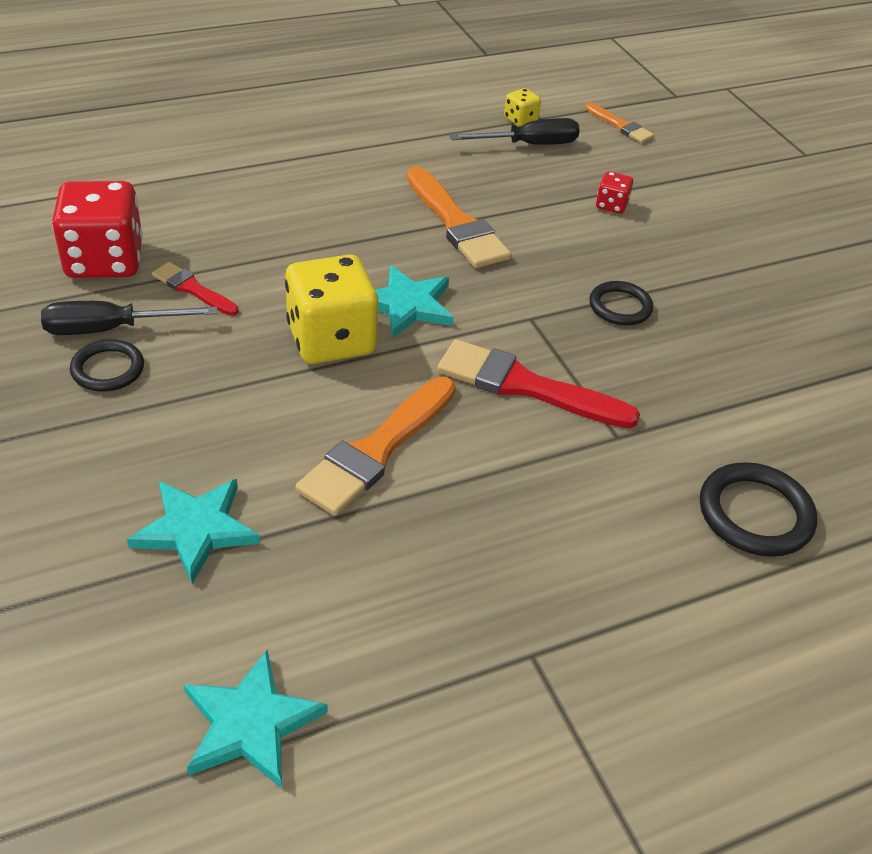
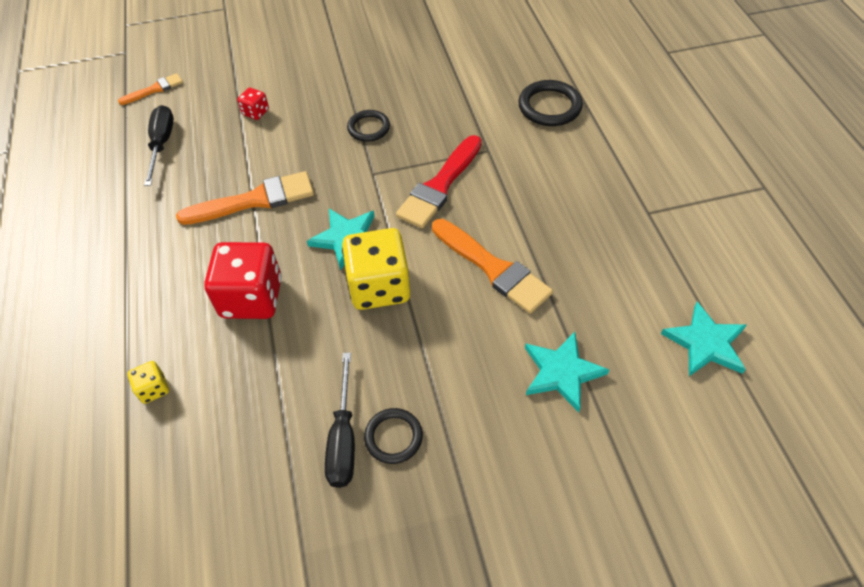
camera: 75 degrees left, 10 degrees up
red dice [52,181,143,278] -> red dice moved to [204,242,282,319]
red brush [152,262,239,316] -> none
yellow dice [504,88,541,127] -> yellow dice moved to [127,361,169,404]

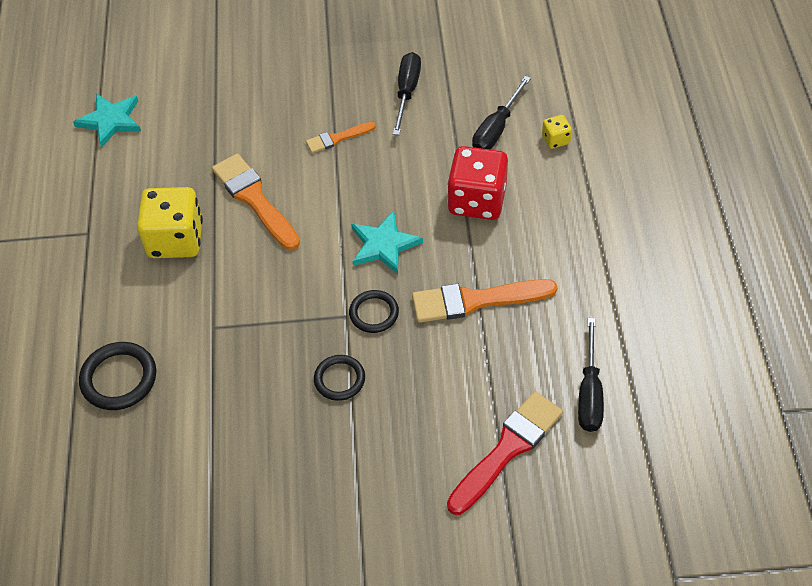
camera: 170 degrees left, 0 degrees up
orange brush [118,73,183,105] -> orange brush moved to [306,122,376,153]
red dice [237,88,269,120] -> none
yellow dice [342,228,410,310] -> yellow dice moved to [137,187,203,258]
black ring [364,408,423,464] -> black ring moved to [349,290,399,333]
red brush [396,135,482,228] -> red brush moved to [447,391,563,515]
turquoise star [525,332,609,412] -> none
none -> black screwdriver [472,76,531,150]

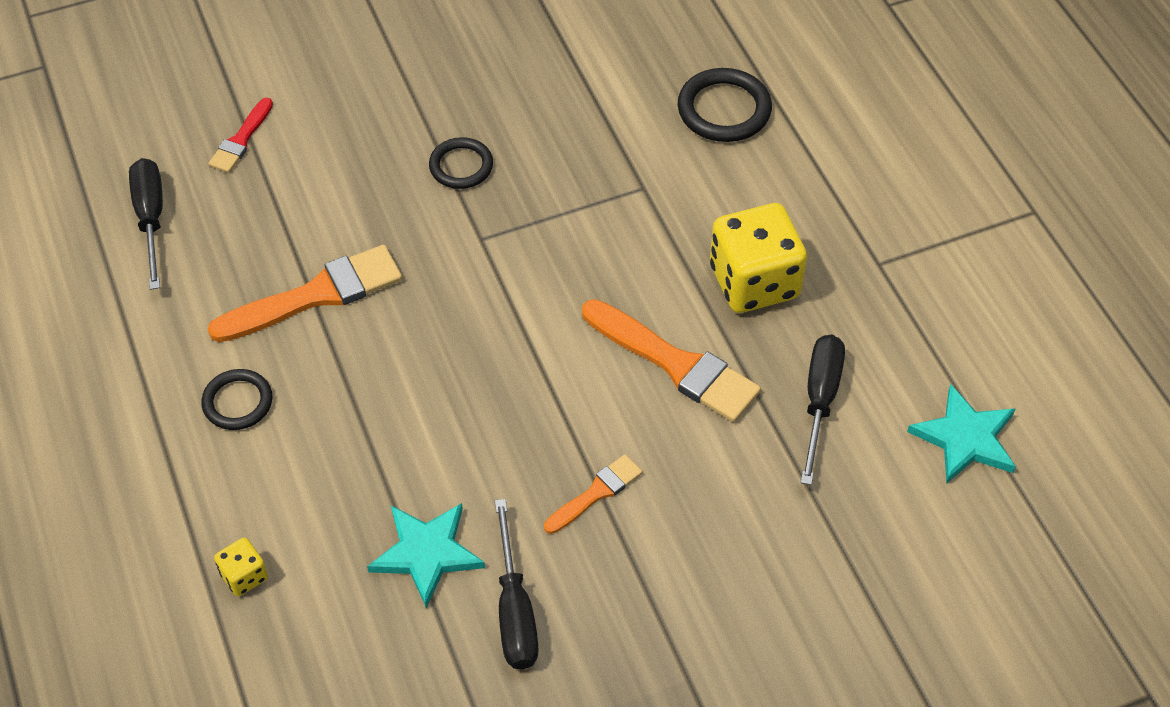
camera: 160 degrees right, 0 degrees up
black ring [349,290,399,333] -> black ring moved to [201,369,273,430]
turquoise star [351,211,423,274] -> turquoise star moved to [367,503,485,608]
red dice [447,146,508,220] -> none
red brush [447,391,563,515] -> red brush [208,98,273,173], size x0.55
black screwdriver [472,76,531,150] -> black screwdriver moved to [801,335,845,485]

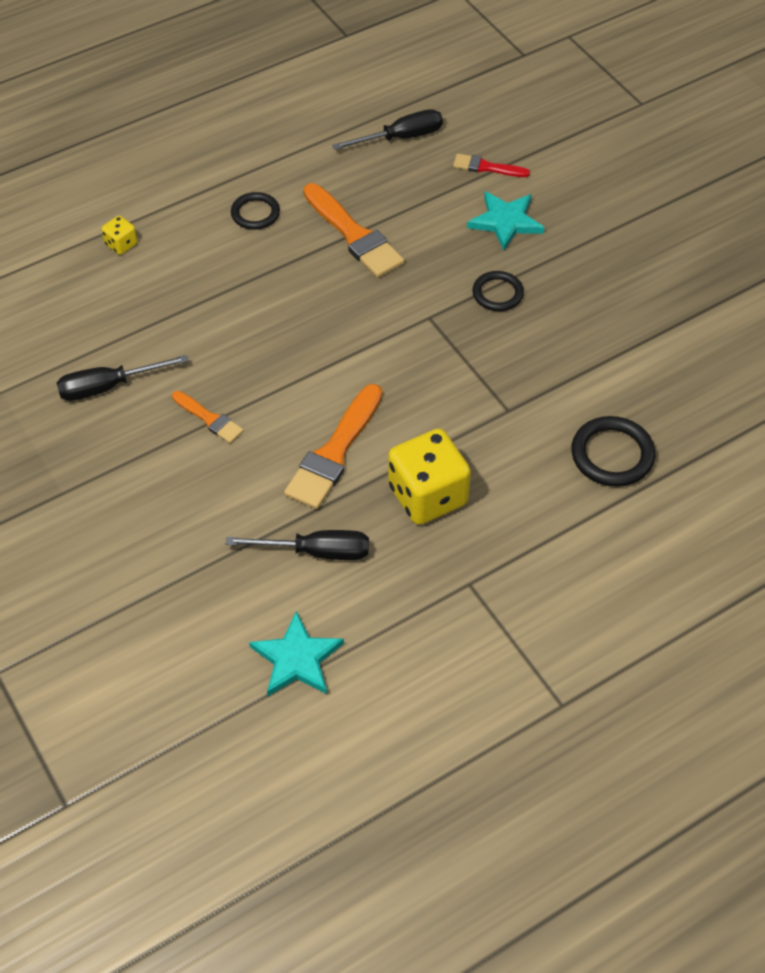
camera: 80 degrees right, 0 degrees up
turquoise star [367,503,485,608] -> turquoise star moved to [467,191,544,251]

